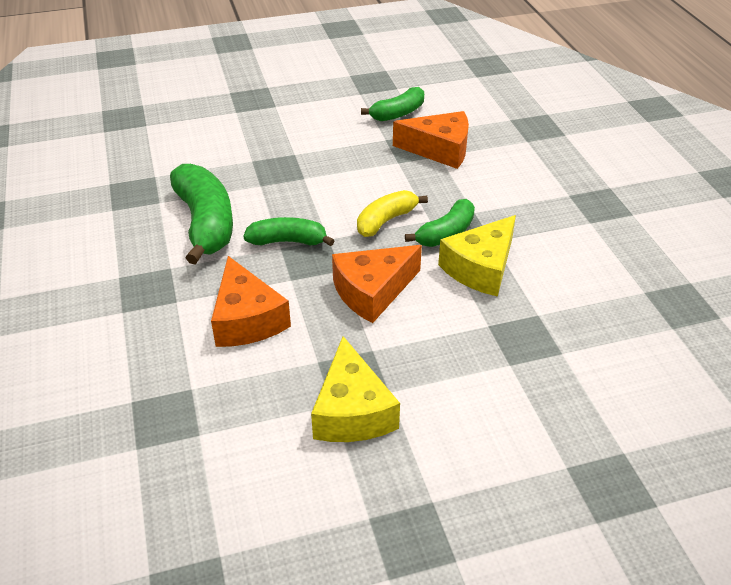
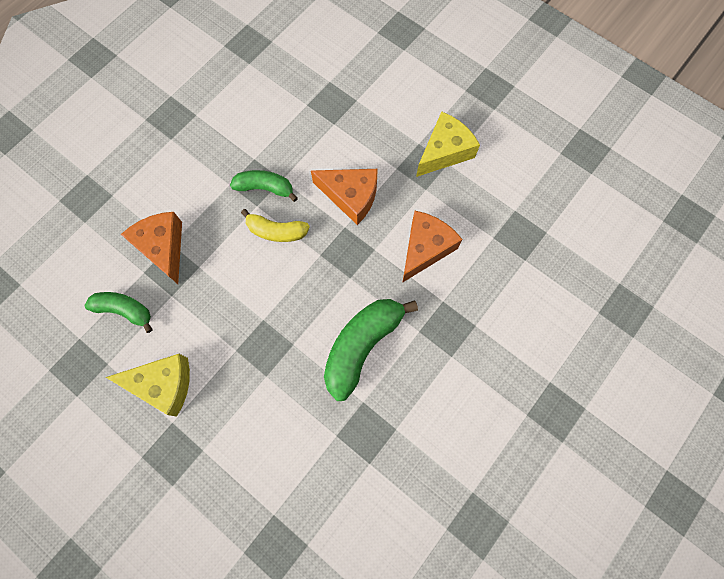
camera: 125 degrees left, 30 degrees up
green banana [243,217,335,246] -> none
yellow cheese [438,215,516,297] -> yellow cheese moved to [106,354,190,417]

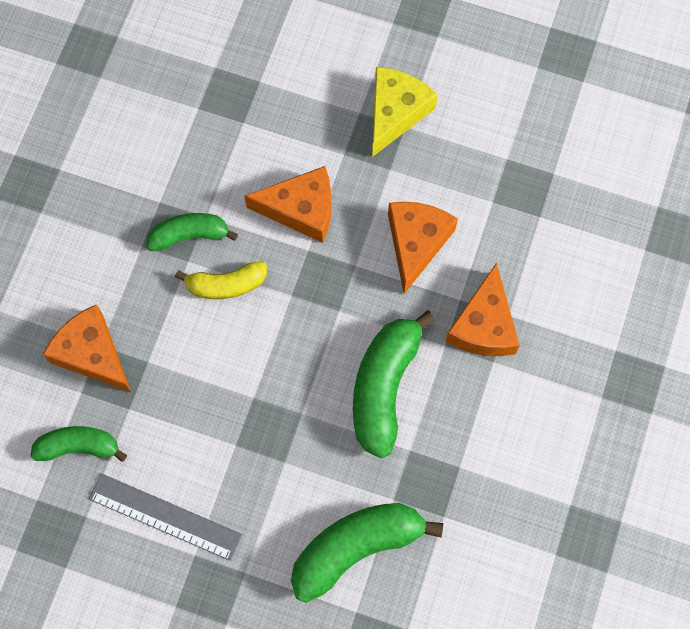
camera: 20 degrees left, 0 degrees up
yellow cheese [106,354,190,417] -> grey ruler [89,473,242,561]
none -> green banana [291,503,443,603]
none -> orange cheese [445,263,520,356]

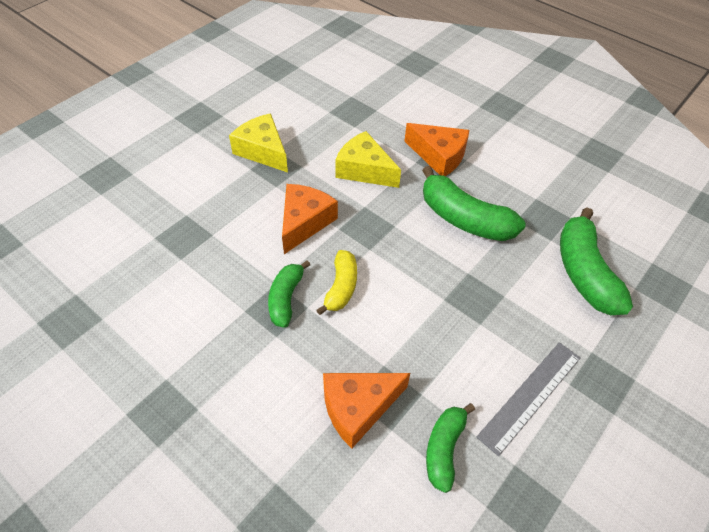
camera: 70 degrees left, 20 degrees down
orange cheese [388,202,458,294] -> yellow cheese [335,131,401,188]

